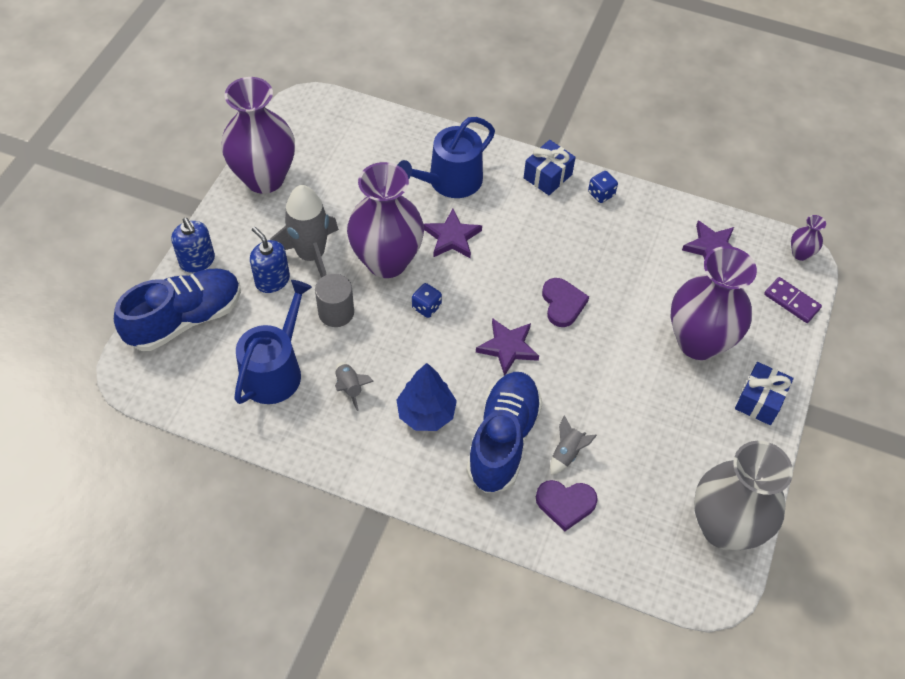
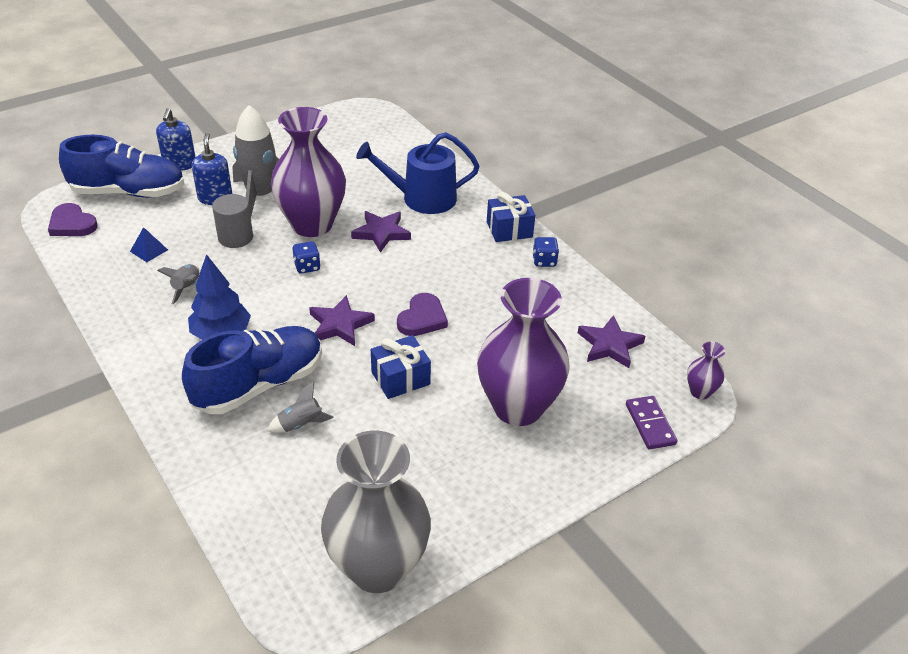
camera: 35 degrees right, 15 degrees down
purple vase [221,77,295,194] -> none
blue watering can [234,280,312,404] -> blue pyramid [130,227,168,262]
purple heart [536,480,598,531] -> purple heart moved to [48,203,98,236]
blue gift [735,362,793,425] -> blue gift moved to [371,335,431,399]

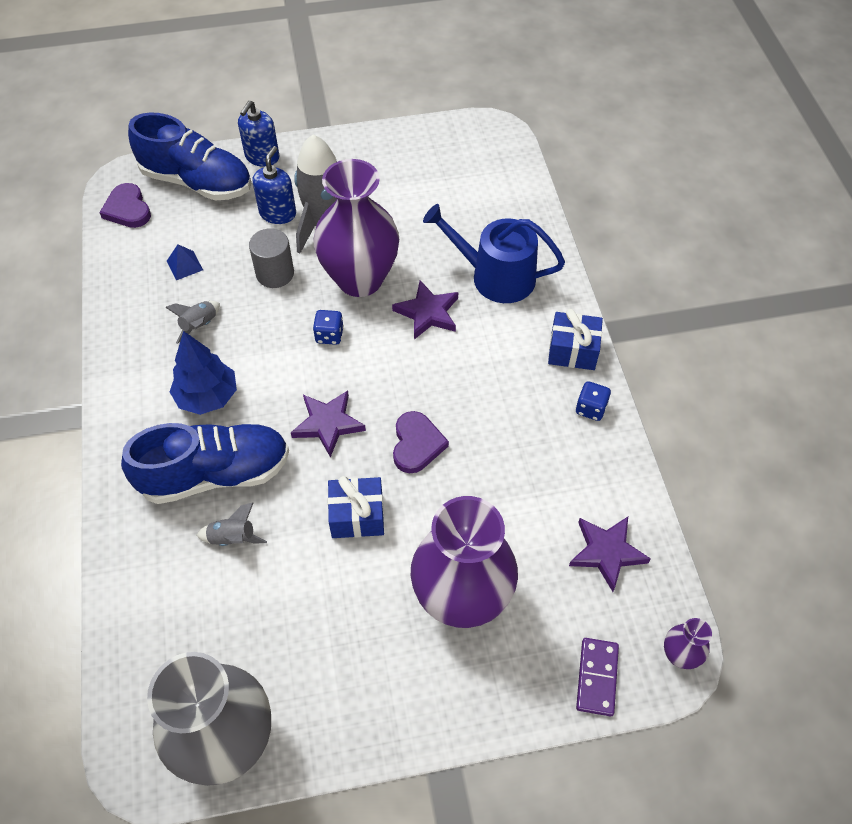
camera: 25 degrees right, 15 degrees up
purple heart [397,293,448,336] -> purple heart turned 45 degrees counterclockwise [393,411,449,473]

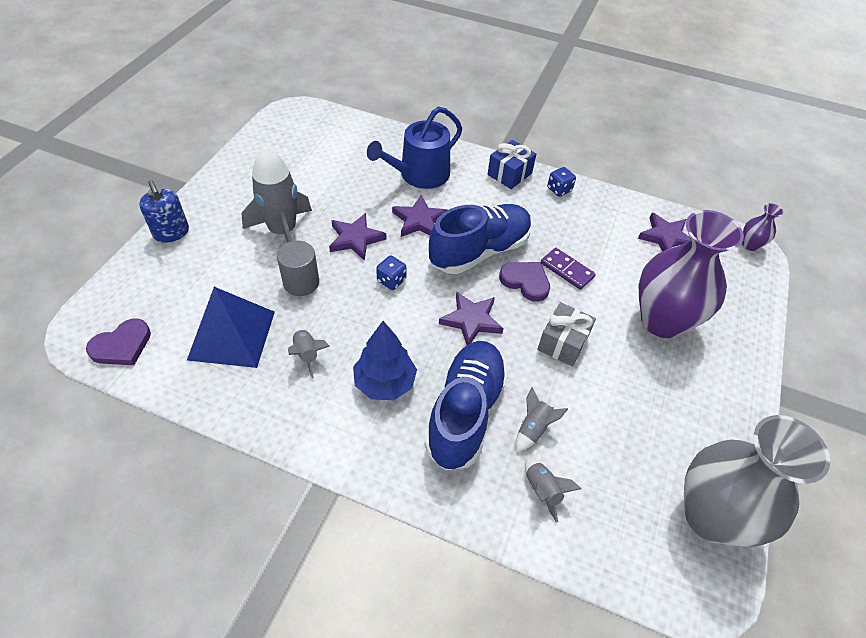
camera: 60 degrees left, 5 degrees down
purple heart [99,183,151,228] -> purple heart turned 45 degrees counterclockwise [86,318,151,365]
blue shoe [128,113,251,201] -> blue shoe moved to [429,204,532,274]
blue pyramid [167,244,203,280] -> blue pyramid [187,287,275,368], size x2.40
blue soap dispenser [252,146,296,224] -> none
purple vase [313,159,399,297] -> purple star [329,213,386,261]
blue gift [328,476,384,538] -> grey gift [537,302,596,366]
purple domino [576,638,619,717] -> purple domino moved to [541,248,596,290]
none -> grey rocket [525,459,581,523]

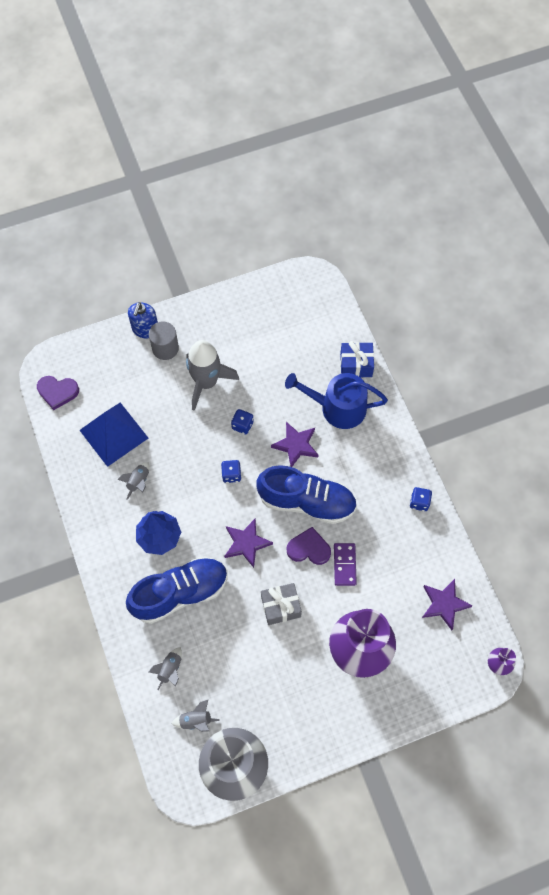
camera: 50 degrees right, 15 degrees up
grey cylinder [277,241,319,296] -> grey cylinder moved to [149,322,179,360]
purple star [329,213,386,261] -> blue dice [231,409,254,434]
blue gift [488,140,536,189] -> blue gift moved to [340,341,374,377]
purple heart [499,262,550,302] -> purple heart turned 75 degrees counterclockwise [287,527,331,565]
grey rocket [516,387,568,452] -> grey rocket moved to [171,700,220,732]

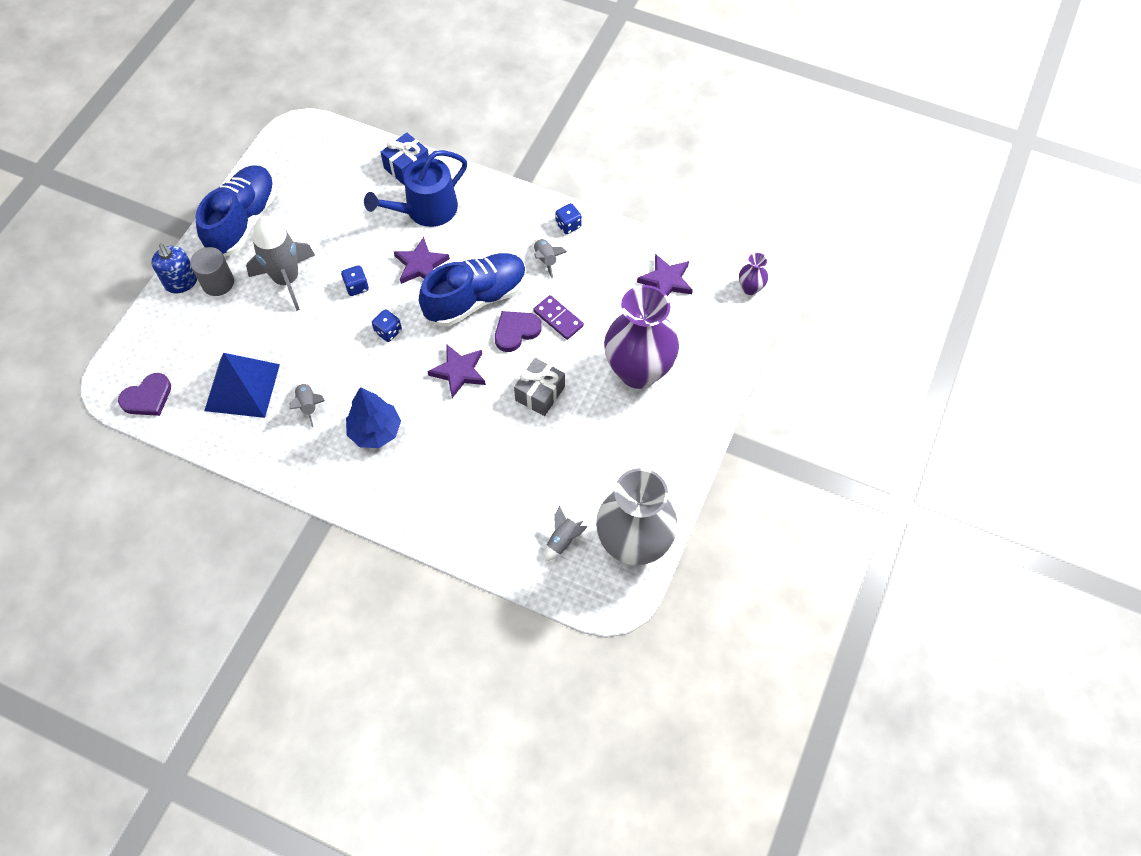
camera: 45 degrees left, 5 degrees down
blue shoe [126,556,228,624] -> blue shoe moved to [195,165,276,256]
grey rocket [149,647,182,691] -> grey rocket moved to [534,238,567,278]

